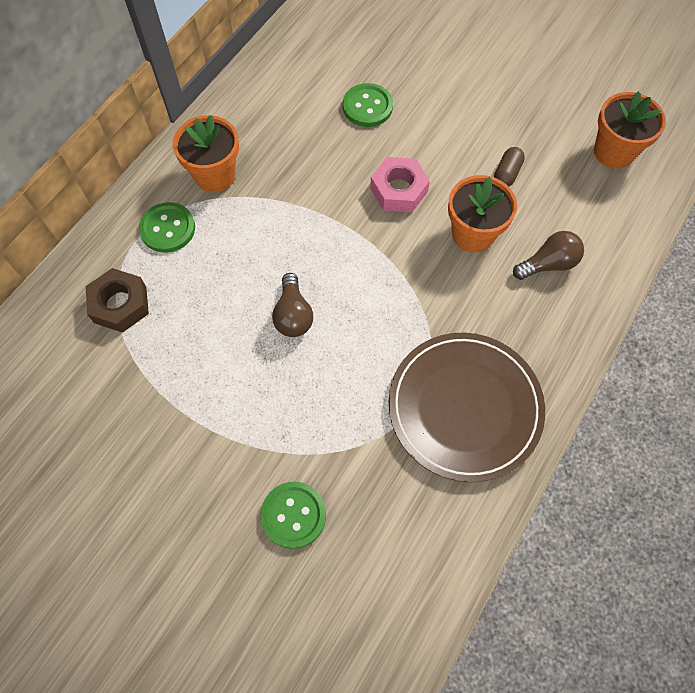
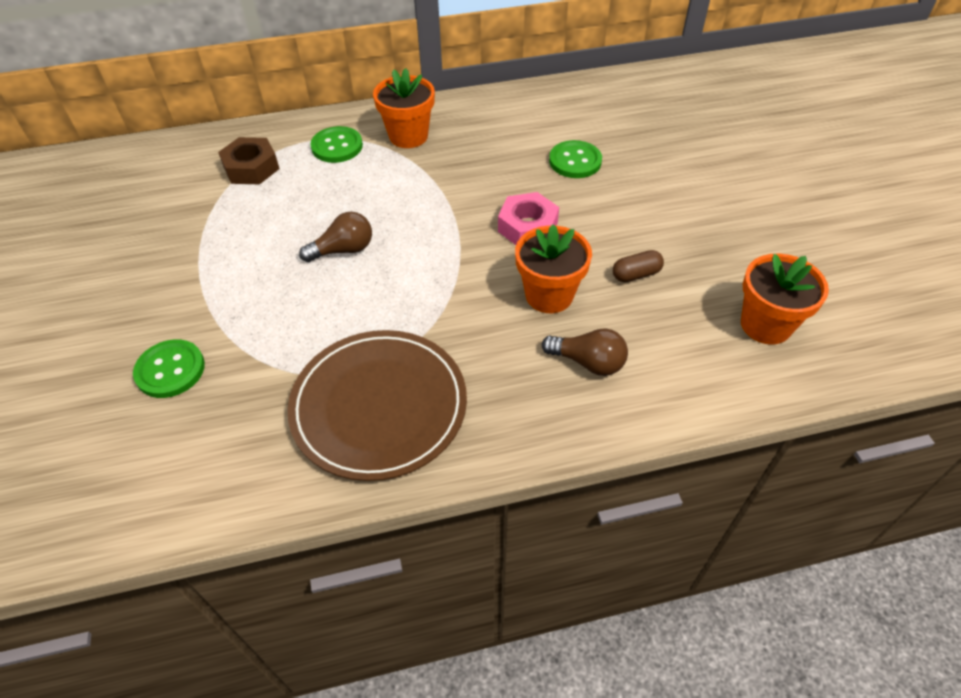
camera: 45 degrees right, 15 degrees down
brown light bulb [272,273,313,337] -> brown light bulb turned 150 degrees counterclockwise [299,212,372,262]

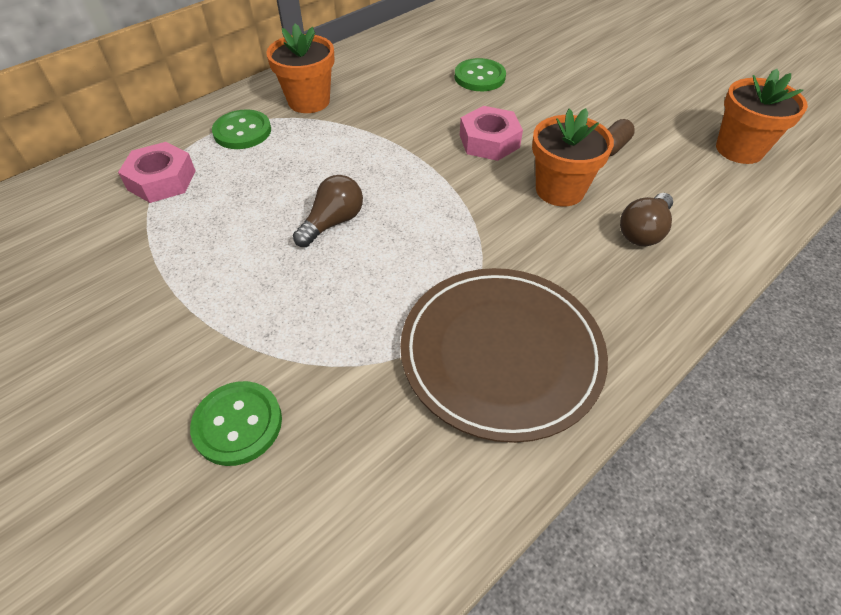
camera: 30 degrees left, 0 degrees up
brown nut [218,137,280,184] -> pink nut [118,142,196,203]
brown light bulb [542,328,628,376] -> brown light bulb turned 135 degrees clockwise [620,193,673,246]

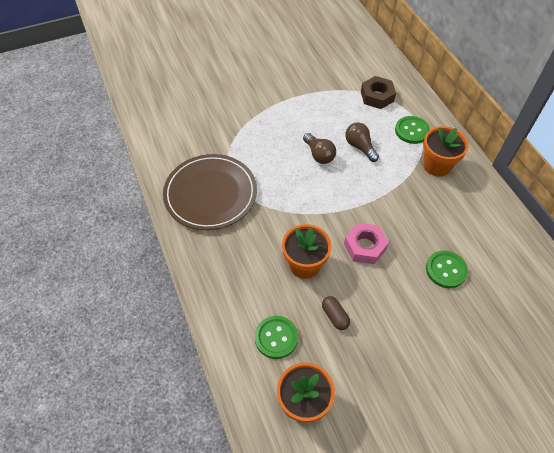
camera: 110 degrees right, 5 degrees up
pink nut [118,142,196,203] -> brown nut [361,76,396,109]
green button [190,381,282,466] -> green button moved to [255,316,298,359]
brown light bulb [620,193,673,246] -> brown light bulb moved to [345,123,379,162]

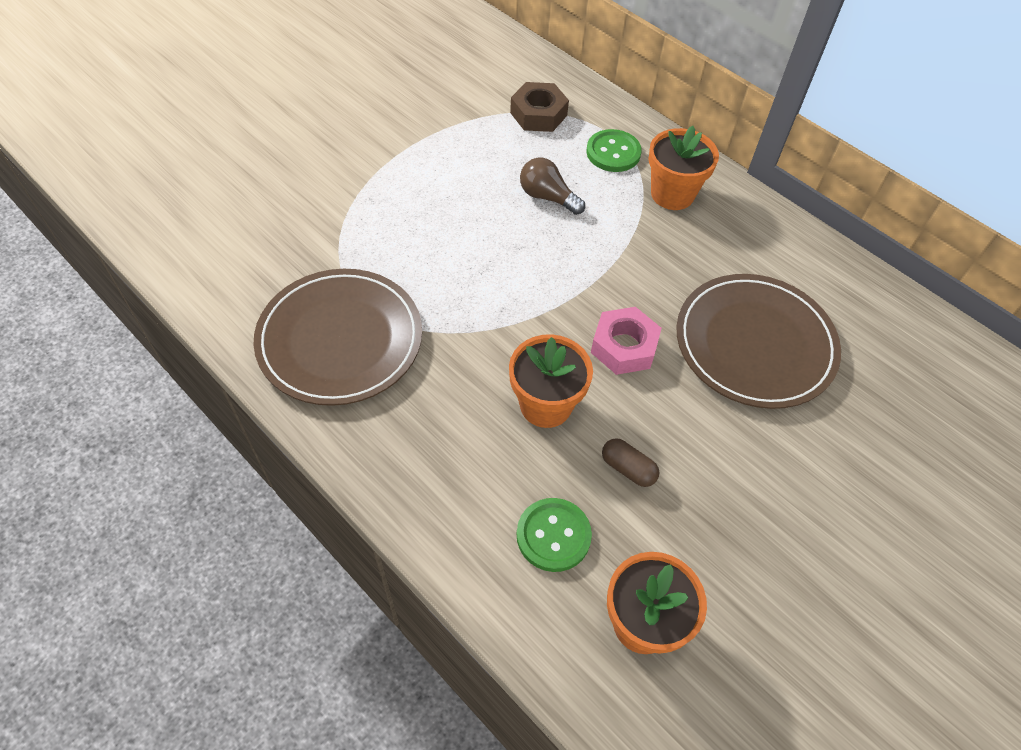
camera: 25 degrees left, 0 degrees up
brown light bulb [303,133,336,164] -> none
green button [426,251,468,288] -> brown plate [676,274,841,409]

